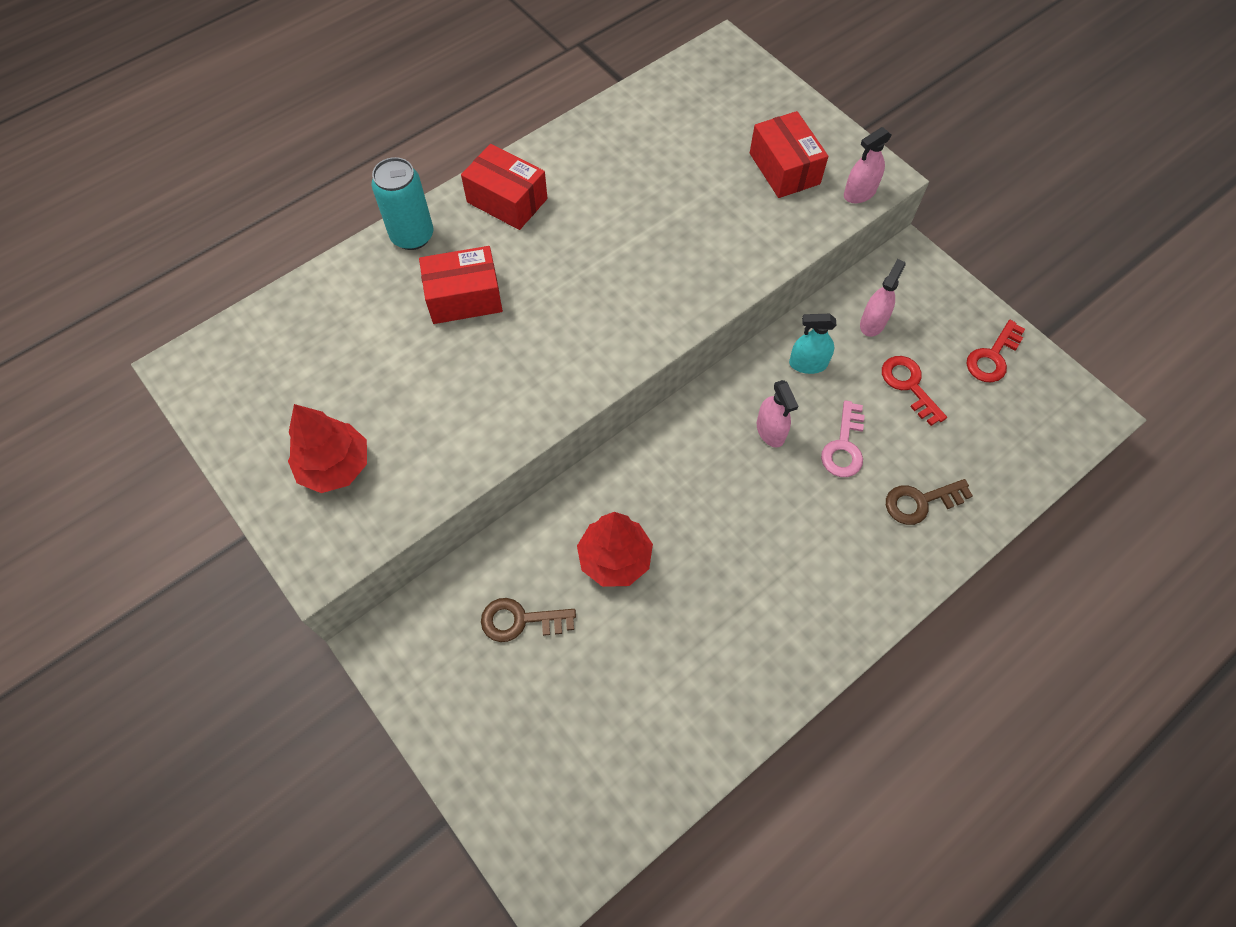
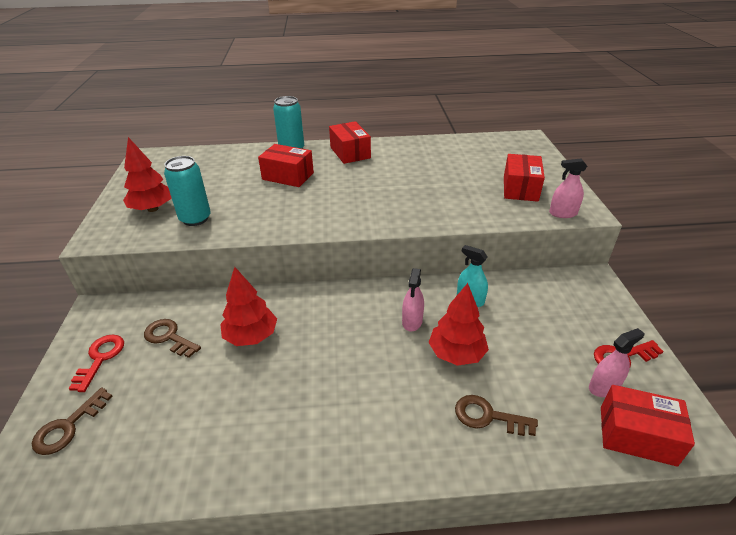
camera: 35 degrees right, 25 degrees down
pink key [821,400,865,477] -> red tree [428,283,489,366]
pink spray bottle [860,259,906,337] -> pink spray bottle moved to [589,328,645,397]
red key [882,356,947,426] -> red key moved to [69,335,124,392]
none -> brown key [32,388,113,455]
none -> turquoise can [164,156,211,226]
none -> red box [601,385,695,467]

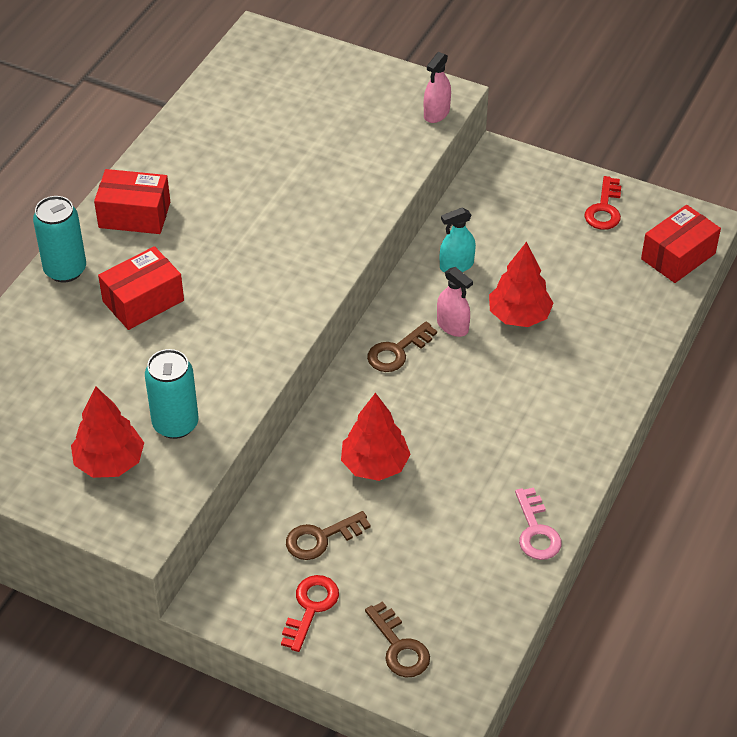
camera: 60 degrees left, 10 degrees up
red key [69,335,124,392] -> red key turned 75 degrees clockwise [281,575,339,652]
brown key [455,395,538,436] -> brown key moved to [367,322,437,372]
red box [504,154,545,202] -> none
pink spray bottle [589,328,645,397] -> none
none -> pink key [515,487,562,560]

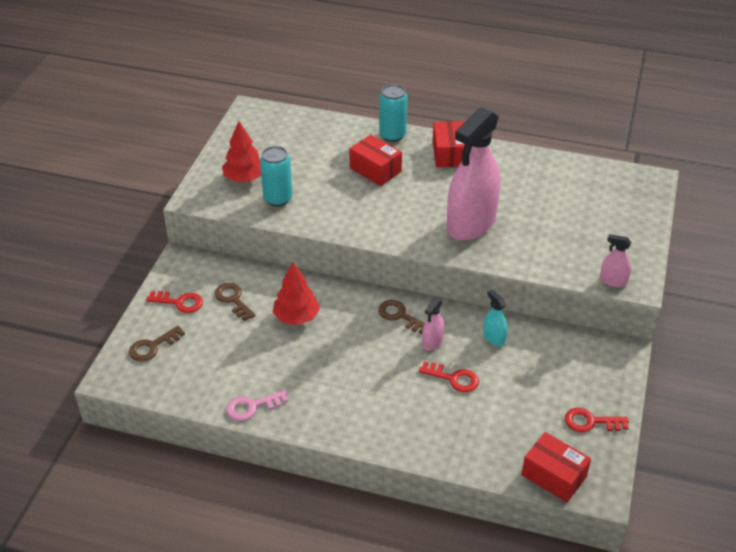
camera: 80 degrees right, 5 degrees down
red tree [489,242,554,327] -> red key [419,362,479,392]
none -> pink spray bottle [447,107,500,241]

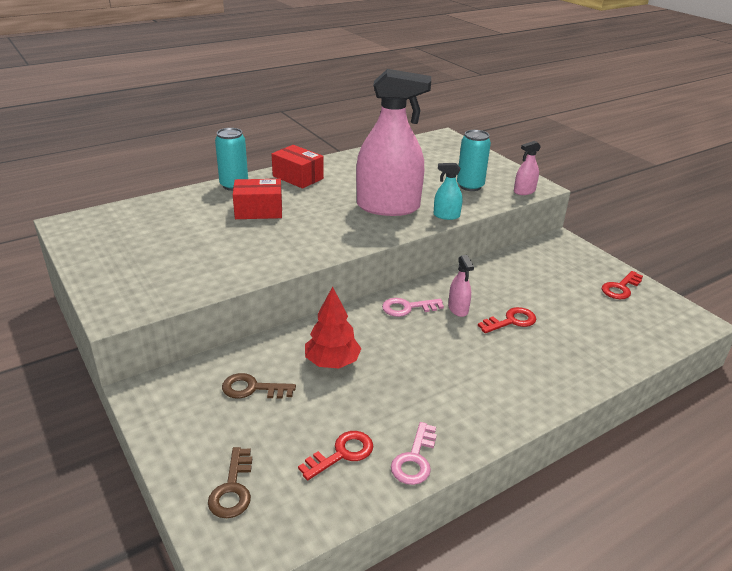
camera: 50 degrees left, 10 degrees down
red key [146,291,203,313] -> red key moved to [298,431,373,481]
red tree [222,121,261,182] -> none
turquoise can [260,146,292,207] -> turquoise can moved to [457,130,491,191]
brown key [378,300,425,334] -> pink key [382,298,444,317]
pink spray bottle [447,107,500,241] -> pink spray bottle turned 75 degrees counterclockwise [356,69,431,216]
turquoise spray bottle [483,289,507,346] -> turquoise spray bottle moved to [434,163,462,220]
red box [521,432,591,502] -> none

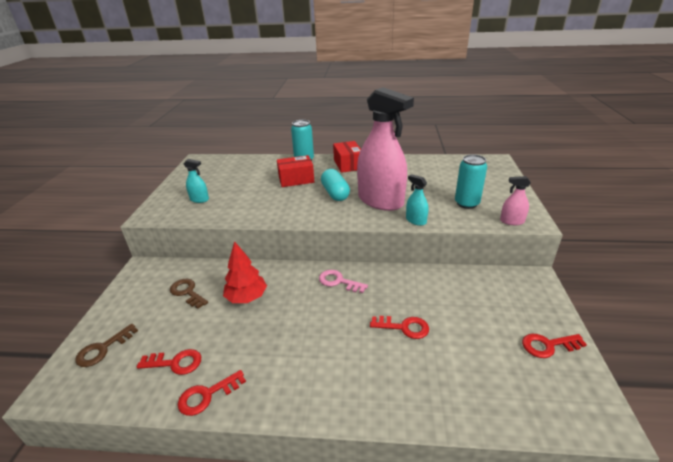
camera: 40 degrees right, 0 degrees up
red box [233,179,282,219] -> red box turned 45 degrees counterclockwise [277,155,314,187]
pink key [391,422,437,485] -> red key [178,370,246,416]
pink spray bottle [448,255,474,317] -> none
none -> turquoise spray bottle [184,159,209,203]
none -> turquoise capsule [321,169,350,201]

